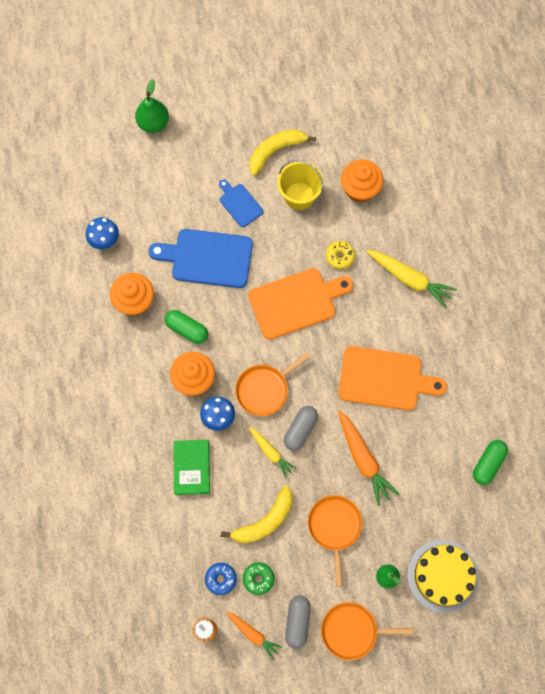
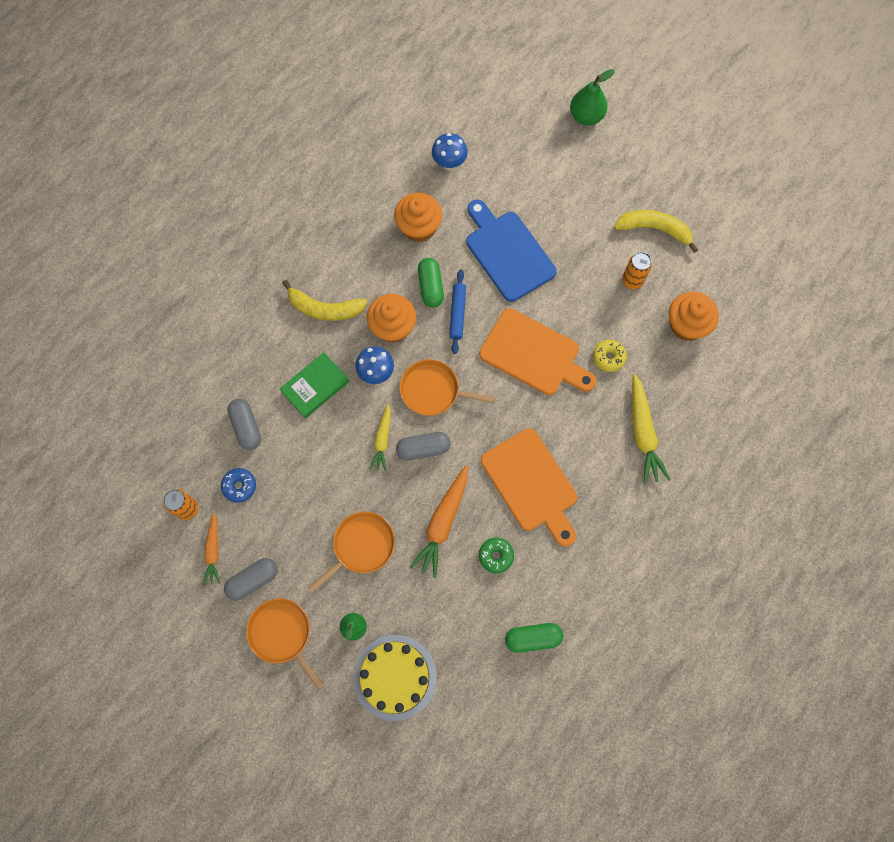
camera: 50 degrees right, 0 degrees up
blue cutting board [219,179,263,227] -> none
yellow banana [221,486,292,543] -> yellow banana moved to [282,280,367,321]
green donut [243,562,274,595] -> green donut moved to [479,538,514,573]
yellow bucket [277,160,324,210] -> orange can [622,252,652,289]
none -> grey capsule [227,399,261,450]
none -> blue rolling pin [449,270,466,354]

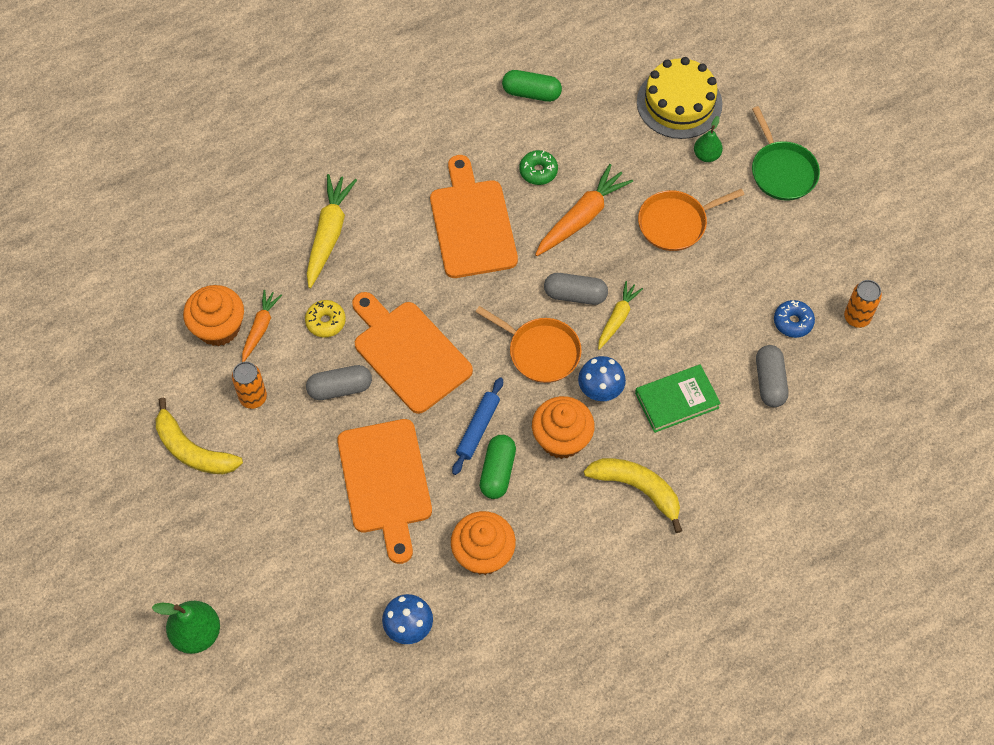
camera: 160 degrees left, 10 degrees down
orange carrot [203,512,220,585] -> orange carrot moved to [242,290,282,362]
grey capsule [224,558,278,601] -> grey capsule moved to [306,365,372,400]
orange pan [246,598,324,691] -> green pan [752,106,820,201]
blue cutting board [466,200,557,302] -> orange cutting board [337,419,432,564]

